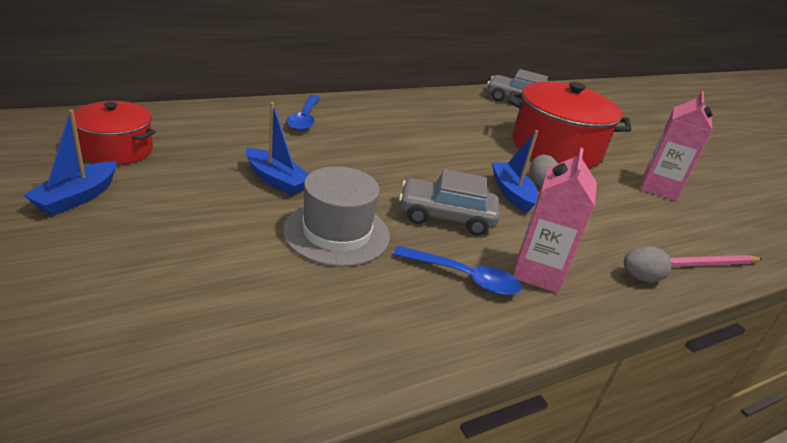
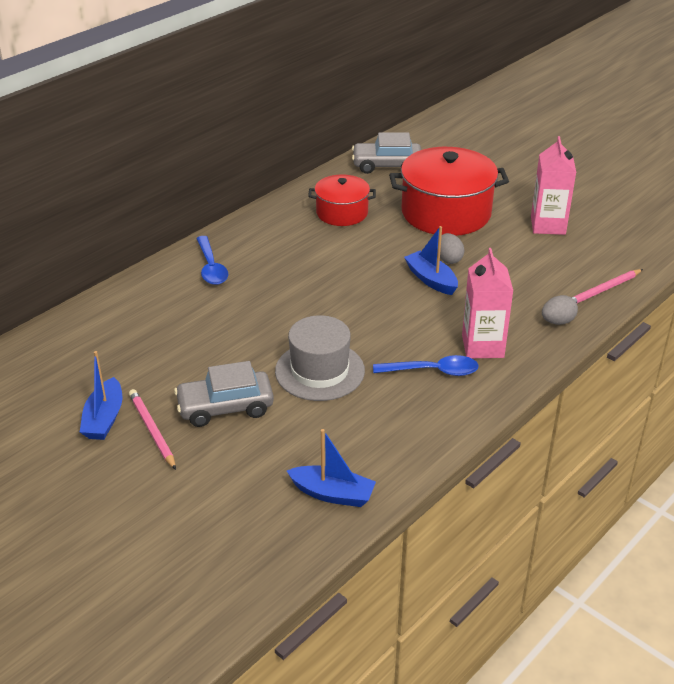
camera: 15 degrees left, 5 degrees up
red pot [74,101,156,165] -> red pot moved to [308,174,376,226]
blue boat [246,102,309,196] -> blue boat moved to [287,429,376,507]
grey car [399,169,500,236] -> grey car moved to [174,361,274,427]
none -> pink pencil [129,389,176,470]

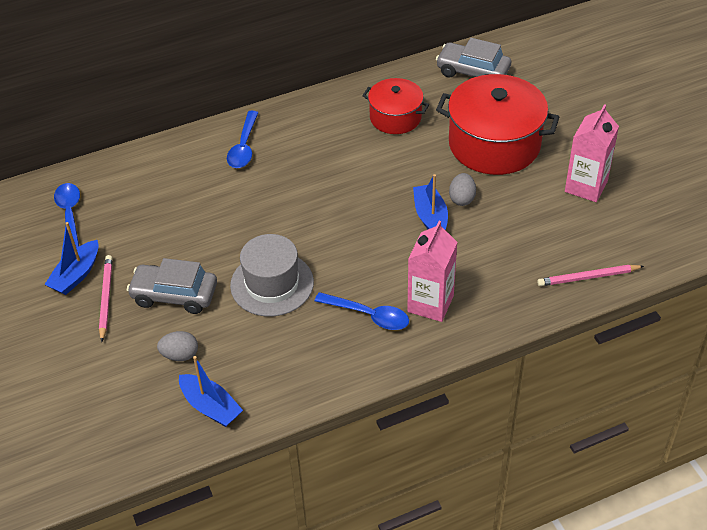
camera: 25 degrees right, 10 degrees up
grey egg [542,295,578,325] -> grey egg moved to [157,331,198,361]
none -> blue spoon [54,183,80,248]

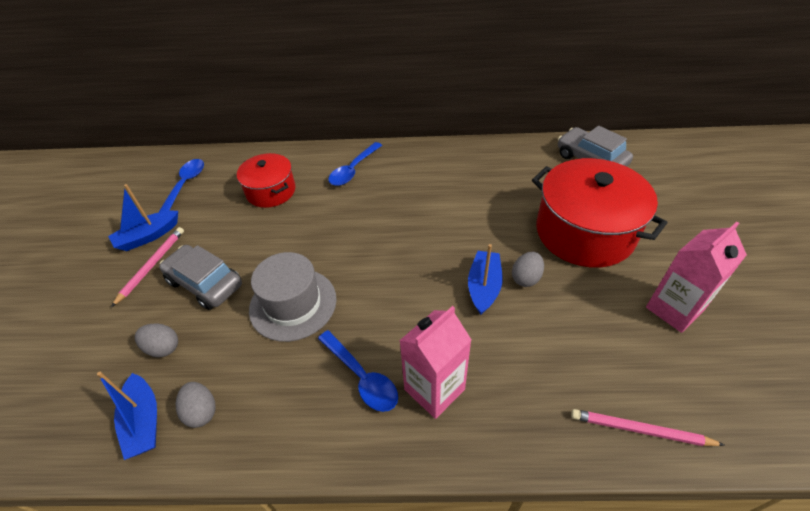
camera: 25 degrees right, 0 degrees up
red pot [362,78,429,134] -> red pot moved to [237,153,296,208]
none -> grey egg [176,382,216,428]

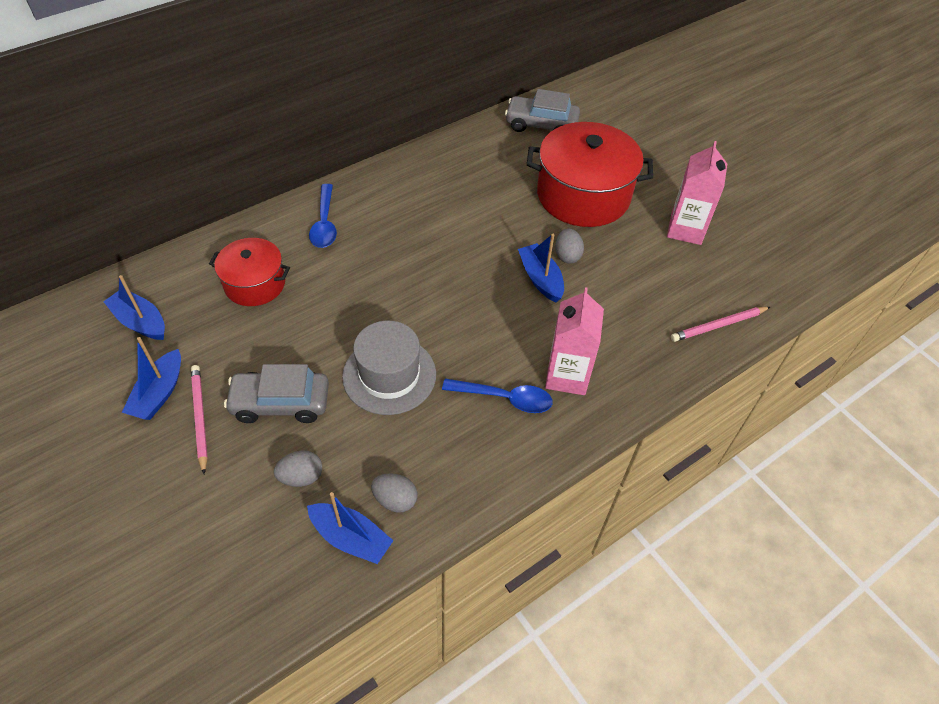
camera: 40 degrees left, 5 degrees up
blue spoon [158,159,204,213] -> blue boat [103,275,165,340]

